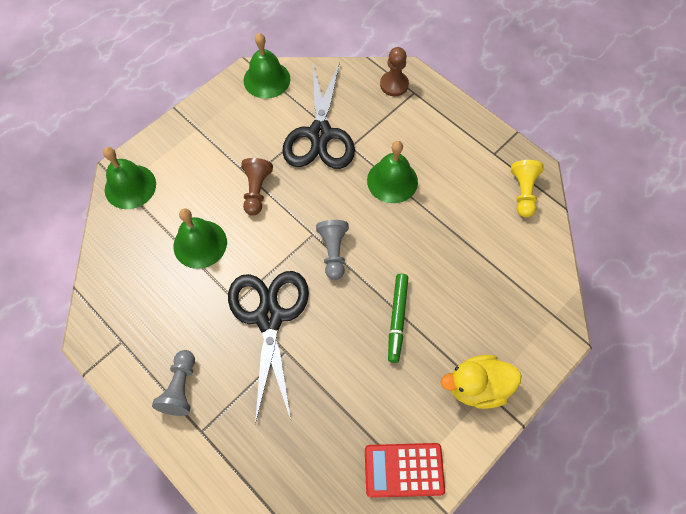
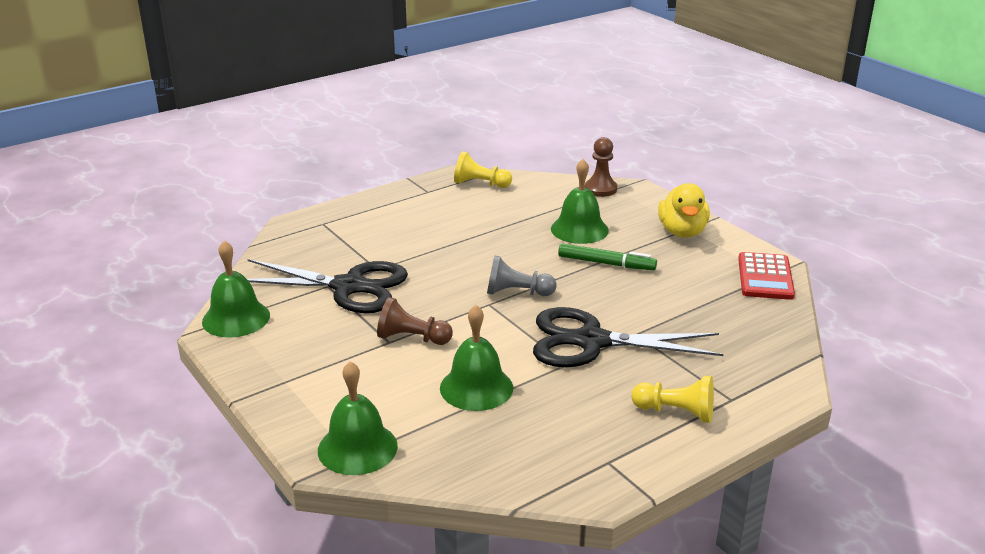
camera: 80 degrees left, 35 degrees down
grey pawn [152,350,195,416] -> yellow pawn [632,376,714,423]
green bell [367,141,418,203] -> green bell moved to [551,159,609,244]
brown pawn [380,47,409,96] -> brown pawn moved to [585,137,617,197]

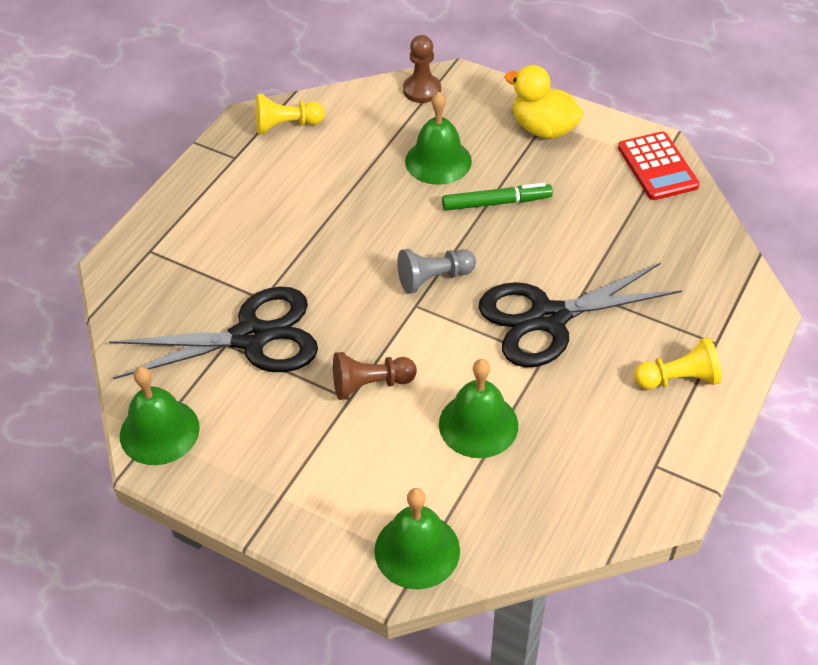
camera: 25 degrees left, 20 degrees up
yellow duck [658,183,710,238] -> yellow duck turned 150 degrees clockwise [504,65,584,139]

